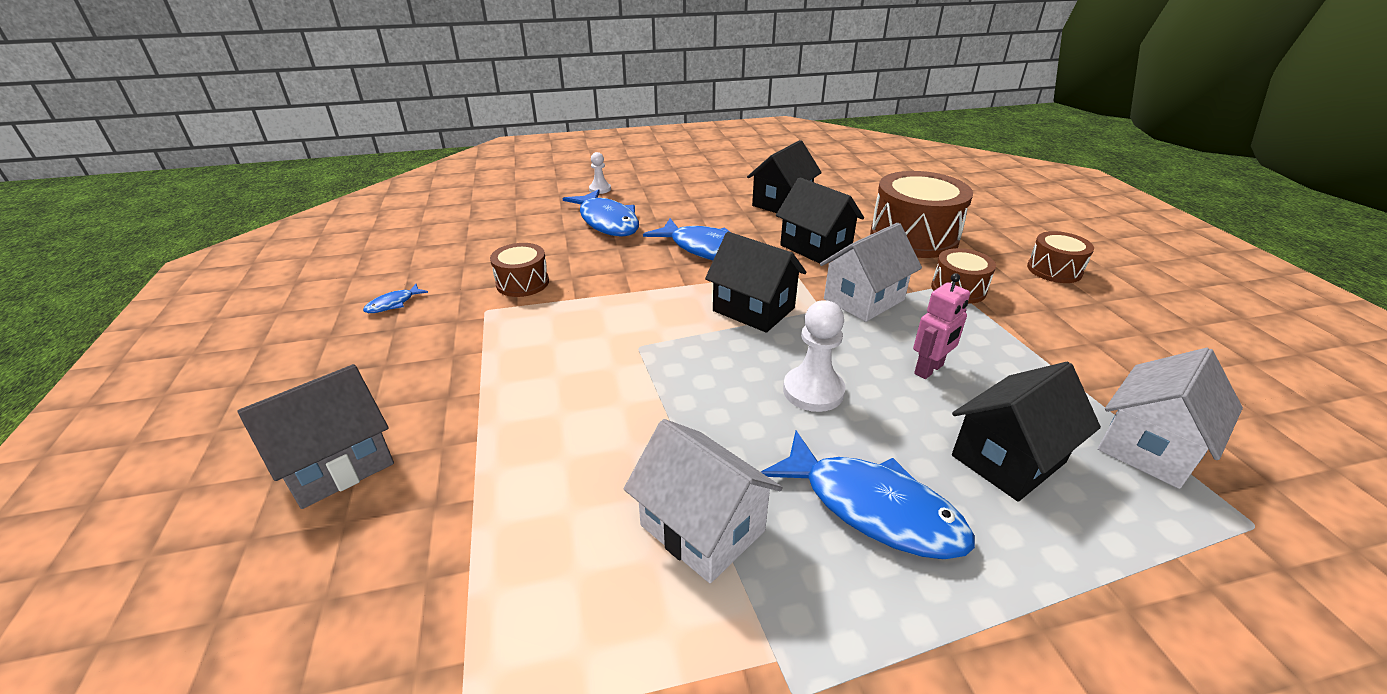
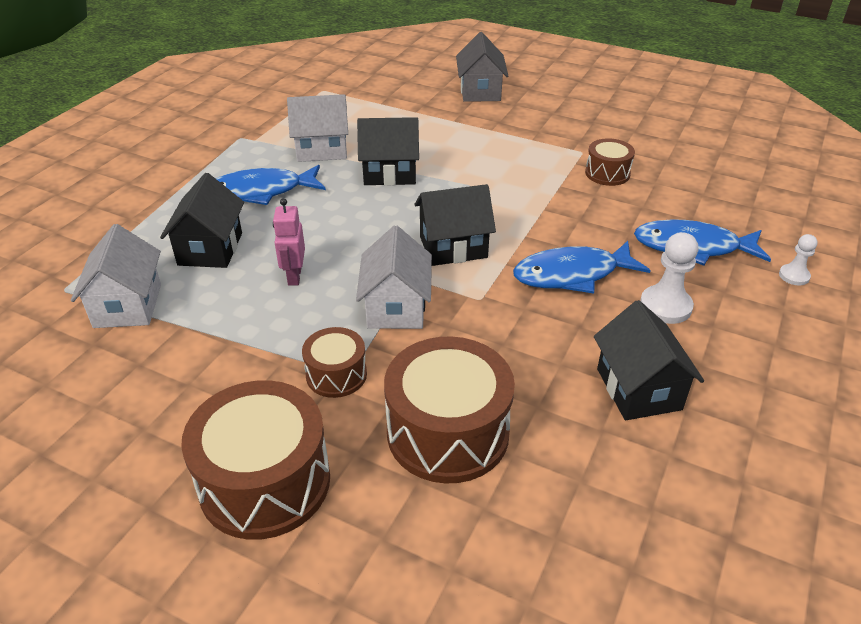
camera: 130 degrees right, 5 degrees up
blue fish [363,284,428,313] -> none
black house [776,177,864,264] -> black house moved to [357,117,419,186]
white pawn [783,300,846,412] -> white pawn moved to [640,232,698,324]
brown drum [1027,231,1094,283] -> brown drum [181,380,330,540], size x1.87

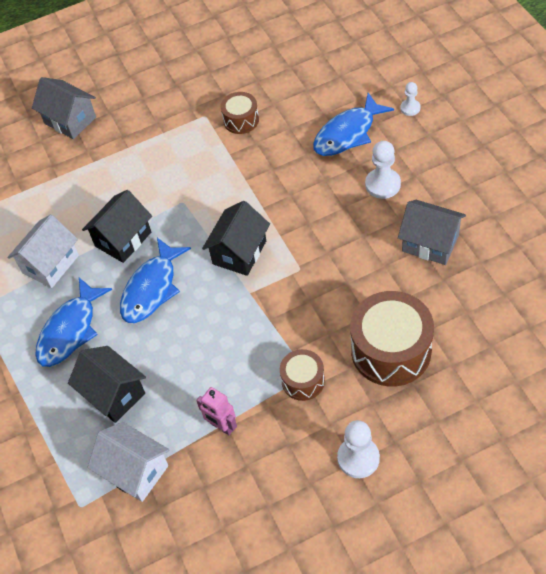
camera: 45 degrees left, 15 degrees up
brown drum [181,380,330,540] -> white pawn [337,420,380,478]
pink robot [273,198,305,286] -> pink robot moved to [196,387,237,435]
white house [356,225,432,329] -> none
blue fish [513,241,651,294] -> blue fish moved to [120,238,191,323]
black house [594,300,704,420] -> grey house [398,200,466,265]

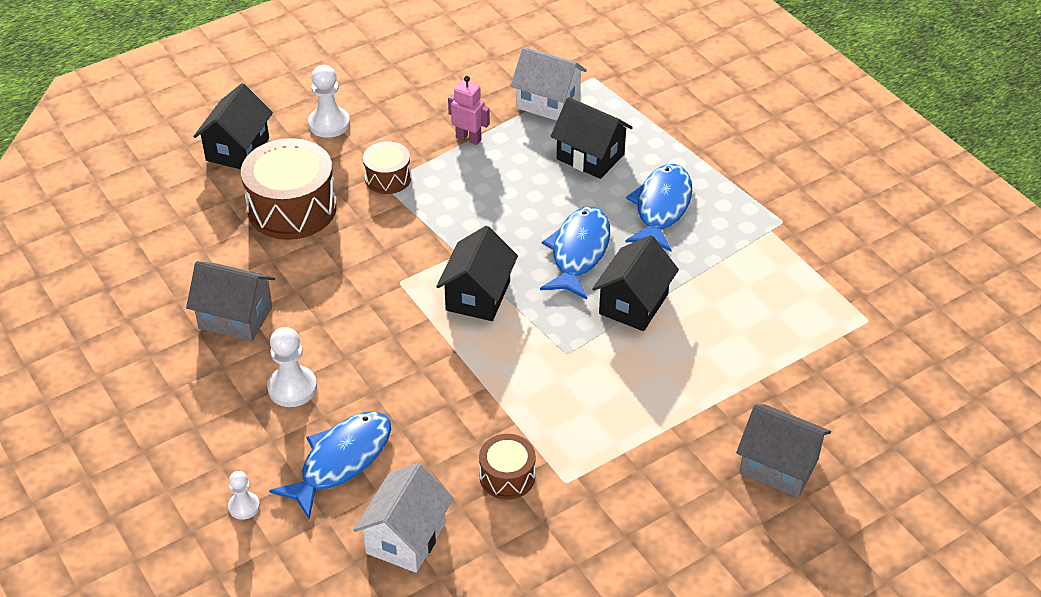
camera: 165 degrees right, 10 degrees down
white house [7,214,79,288] -> white house moved to [353,463,454,573]
none -> black house [193,83,273,169]

